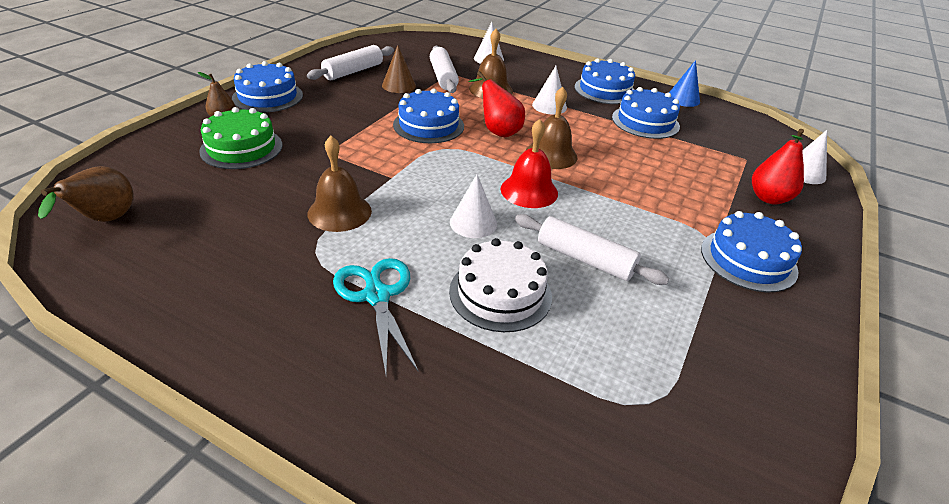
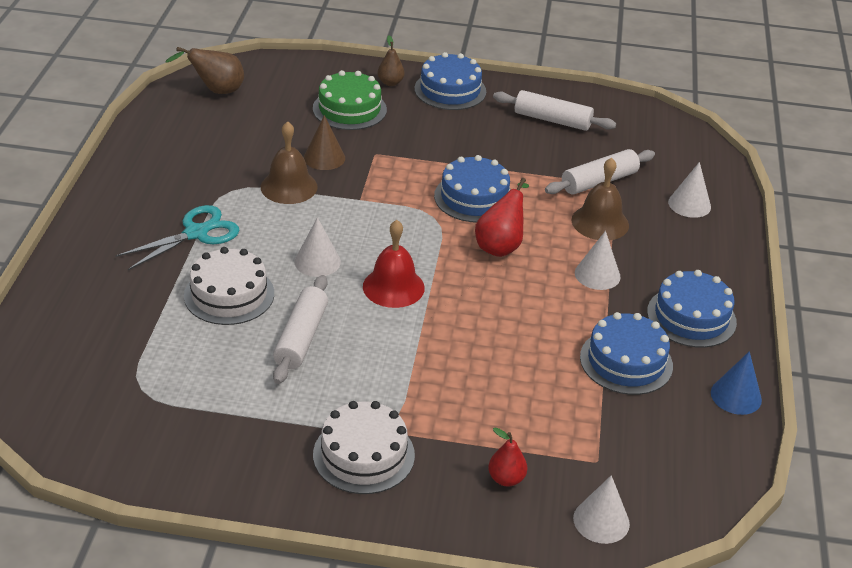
camera: 70 degrees right, 0 degrees up
brown cone [382,45,416,93] -> brown cone moved to [304,115,345,170]
brown bell [526,87,578,169] -> none
blue cake [701,211,802,292] -> white cake [313,401,415,494]
red pear [752,129,804,205] -> red pear [488,427,527,487], size x0.65

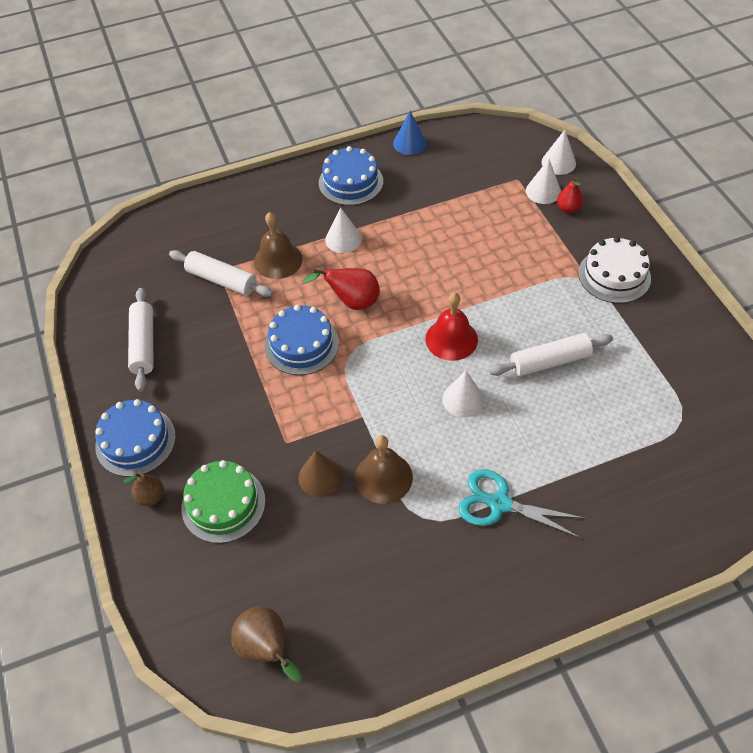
camera: 115 degrees left, 15 degrees up
white cake [184,247,274,325] -> none
blue cake [580,312,673,395] -> none
white cone [668,162,711,218] -> white cone moved to [526,159,561,204]

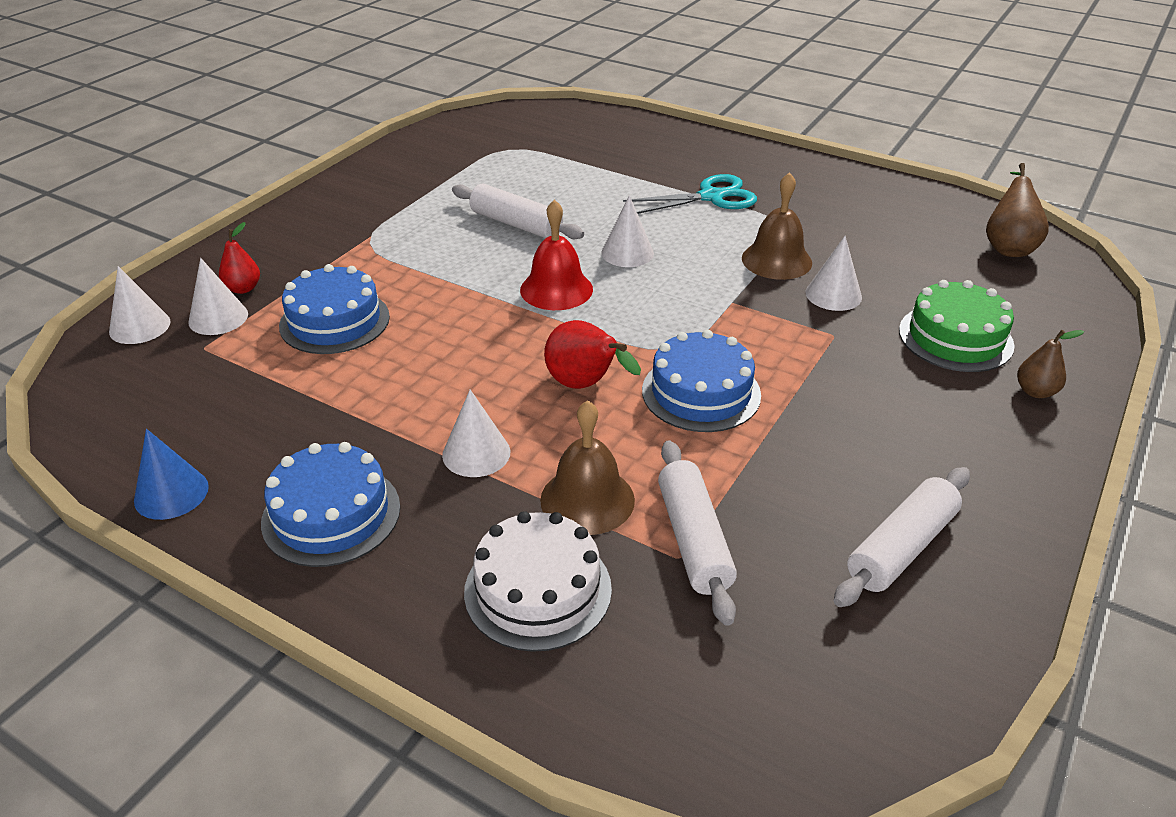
camera: 130 degrees left, 15 degrees down
blue cake [95,399,176,477] -> blue cake moved to [279,264,390,354]
brown cone [298,450,342,497] -> white cone [805,236,862,311]
turquoise scissors [458,469,586,538] -> turquoise scissors turned 90 degrees counterclockwise [623,174,757,214]
white cake [578,237,651,303] -> white cake moved to [464,511,612,652]

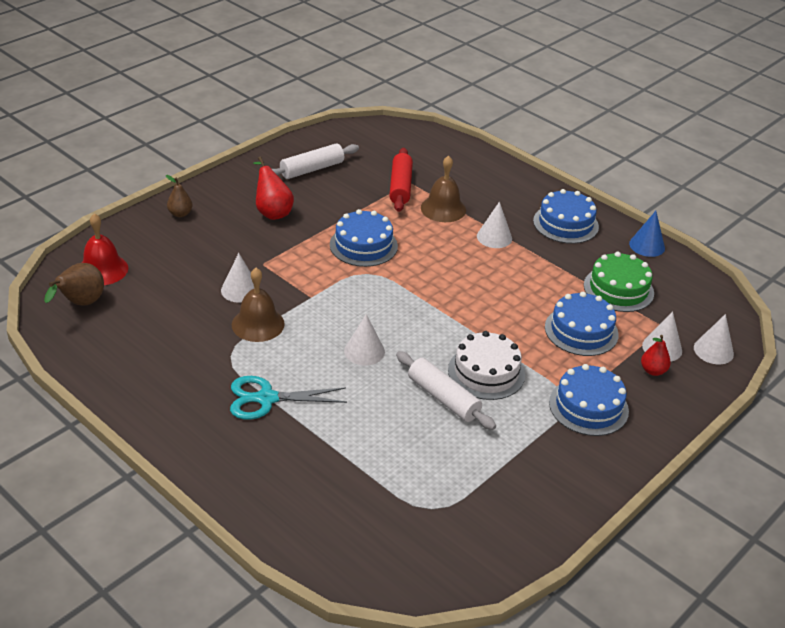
camera: 170 degrees left, 0 degrees up
white cake [464,511,612,652] -> white cake moved to [448,331,525,400]
red bell [520,199,593,310] -> red bell moved to [82,213,128,285]
red pear [544,320,641,389] -> red pear moved to [253,157,294,220]
white rolling pin [658,440,737,626] -> red rolling pin [389,148,413,212]
green cake [899,280,1015,372] -> green cake moved to [584,252,654,312]
none -> blue cake [549,364,629,436]

